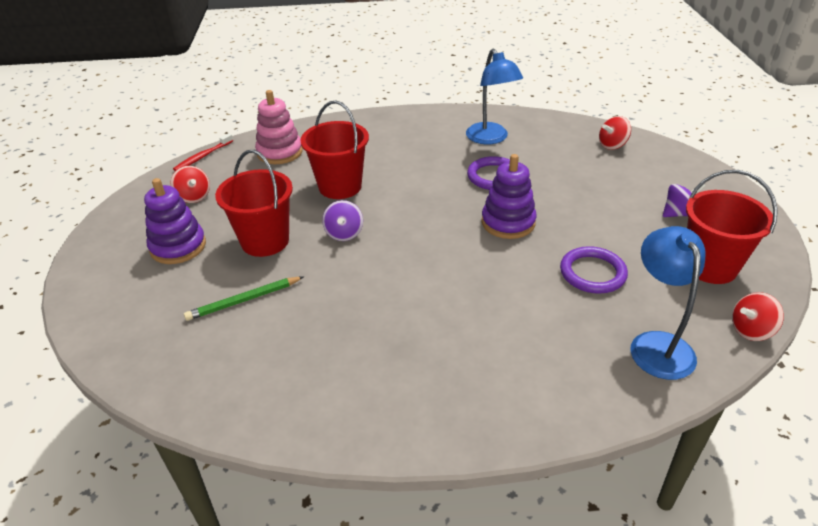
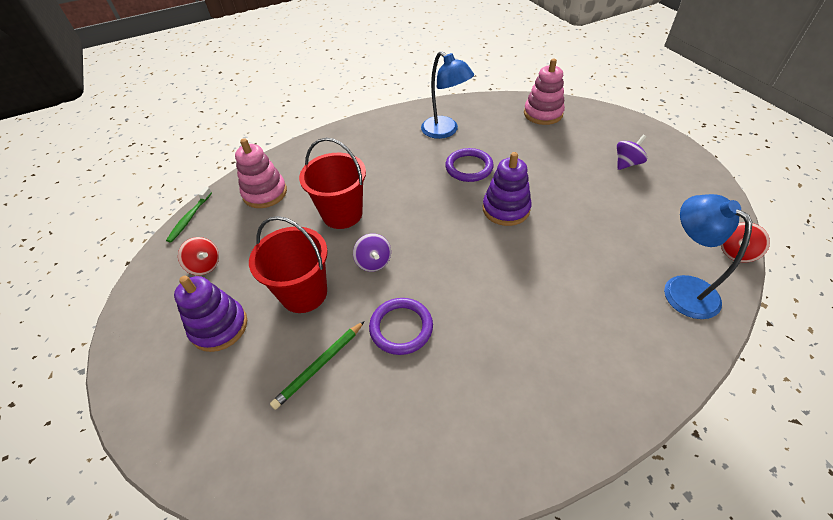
camera: 20 degrees left, 10 degrees up
red toothbrush [173,133,233,171] -> green toothbrush [166,187,212,243]
purple ring [560,246,628,294] -> purple ring moved to [369,298,433,355]
red spinning top [599,116,631,150] -> pink stacking toy [524,58,565,125]
red bucket [686,170,778,284] -> none

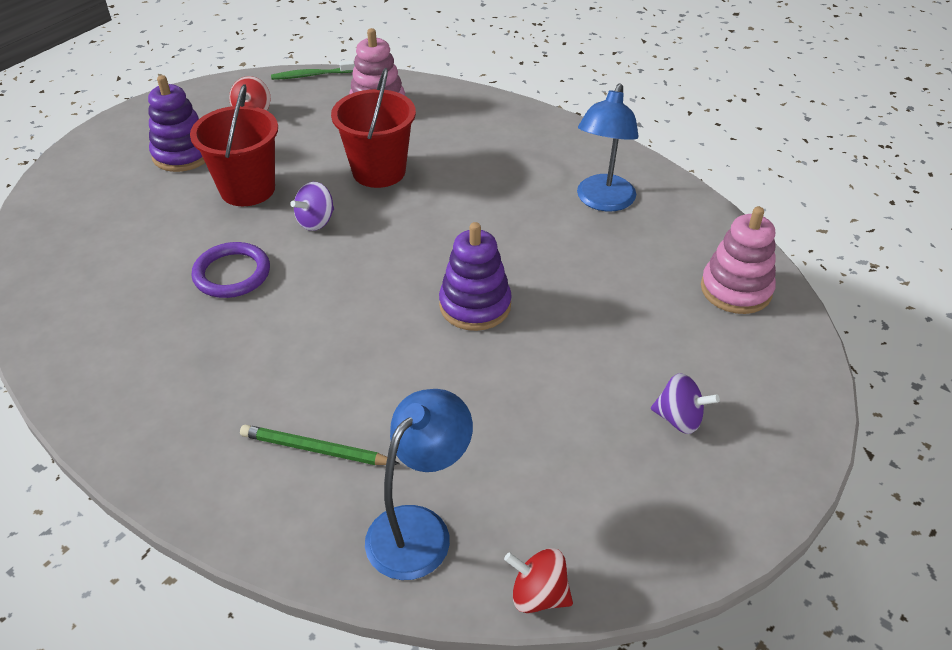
camera: 60 degrees right, 5 degrees down
green pencil [270,321,364,410] -> green pencil moved to [240,425,400,465]
purple ring [445,148,494,182] -> none

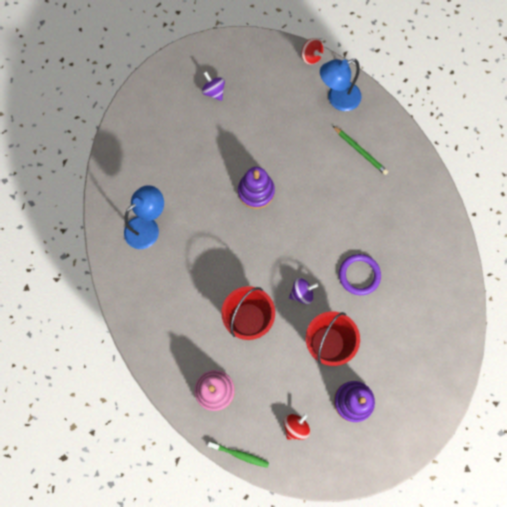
camera: 150 degrees left, 30 degrees up
pink stacking toy [701,207,776,314] -> none

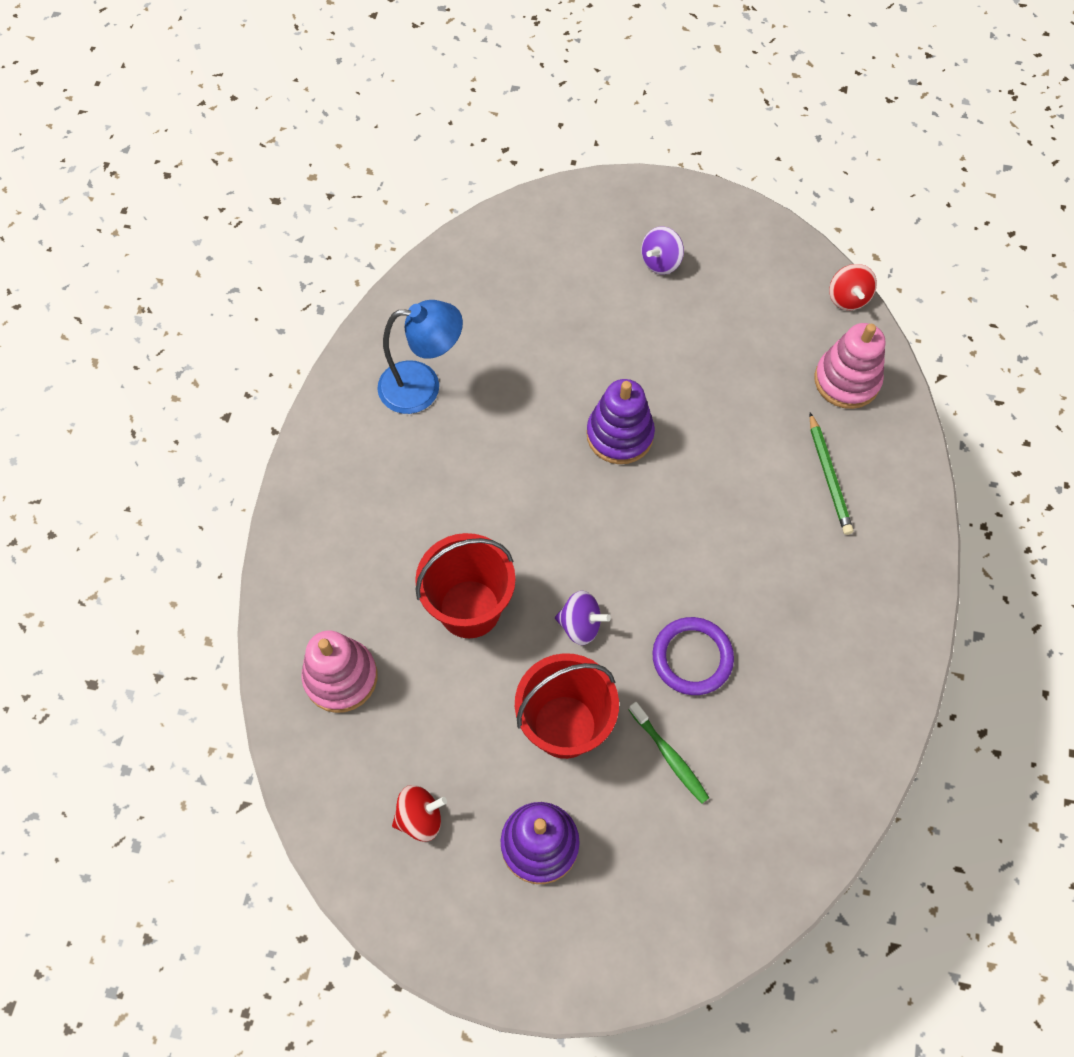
camera: 35 degrees right, 10 degrees down
purple spinning top [202,71,225,101] -> purple spinning top turned 135 degrees counterclockwise [641,227,684,275]
green toothbrush [208,441,269,468] -> green toothbrush moved to [629,702,709,804]
blue lamp [320,59,362,111] -> pink stacking toy [814,323,885,409]

